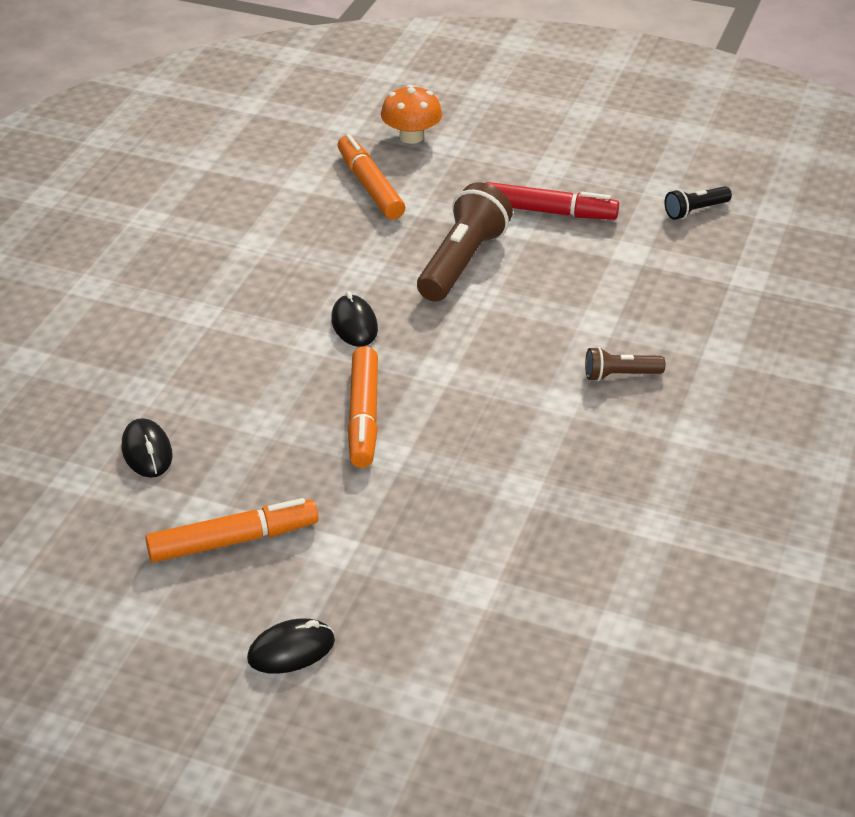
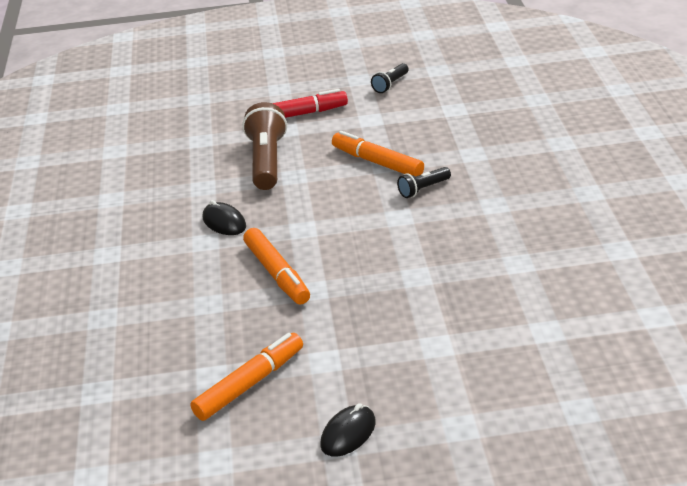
camera: 25 degrees left, 5 degrees down
black mouse [122,418,172,478] -> none
orange marker [338,134,405,220] -> orange marker moved to [332,131,424,176]
orange mushroom [381,85,442,144] -> none
brown flashlight [585,347,665,381] -> black flashlight [397,167,451,198]

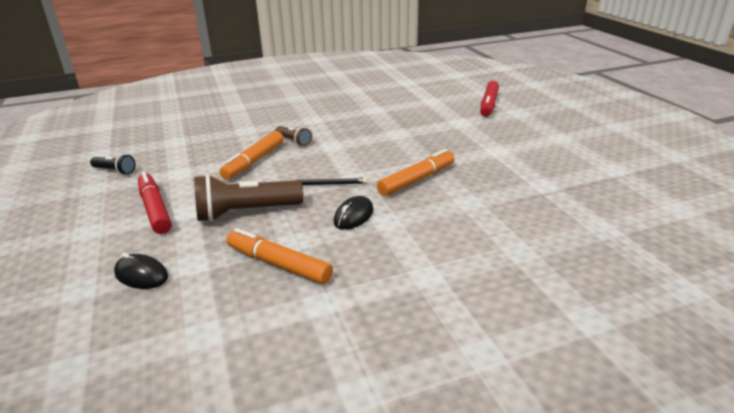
camera: 105 degrees left, 5 degrees down
orange marker [190,333,303,421] -> orange marker moved to [226,228,333,284]
black mouse [320,403,376,457] -> black mouse moved to [114,253,168,289]
black flashlight [397,167,451,198] -> brown flashlight [276,126,312,146]
none -> black pencil [292,178,368,185]
none -> red marker [480,81,499,117]

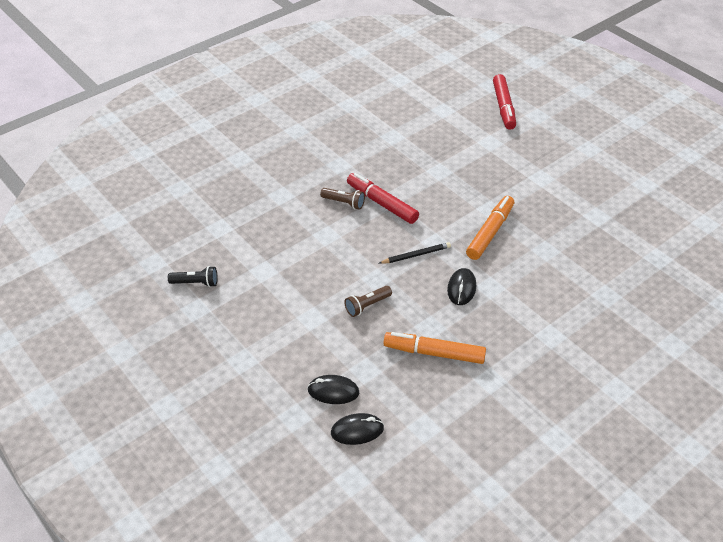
camera: 20 degrees left, 15 degrees up
red marker [138,172,172,234] -> red marker moved to [347,173,419,224]
brown flashlight [194,174,304,222] -> brown flashlight [344,286,392,317], size x0.51
orange marker [219,131,283,180] -> none
none -> black mouse [331,413,384,445]

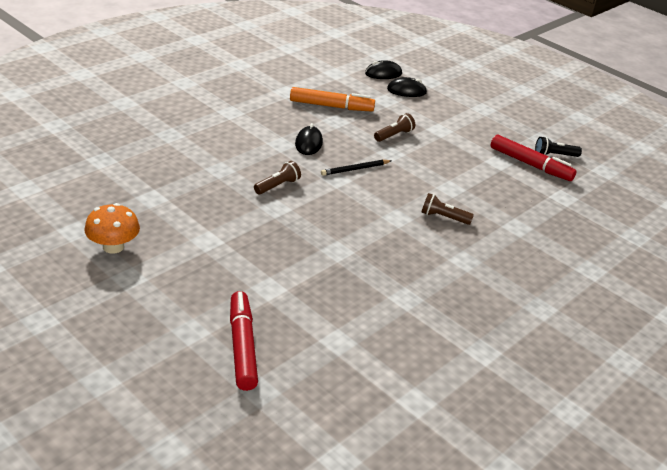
camera: 170 degrees right, 10 degrees down
red marker [347,173,419,224] -> red marker moved to [490,134,577,181]
orange marker [466,196,514,260] -> brown flashlight [254,161,301,194]
none -> orange mushroom [84,203,140,254]

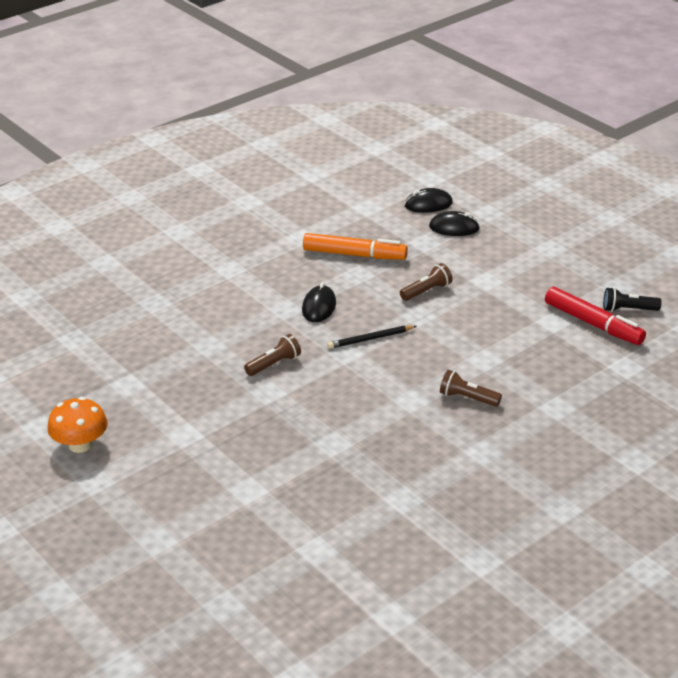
camera: 10 degrees right, 0 degrees up
red marker [230,291,258,391] -> none

